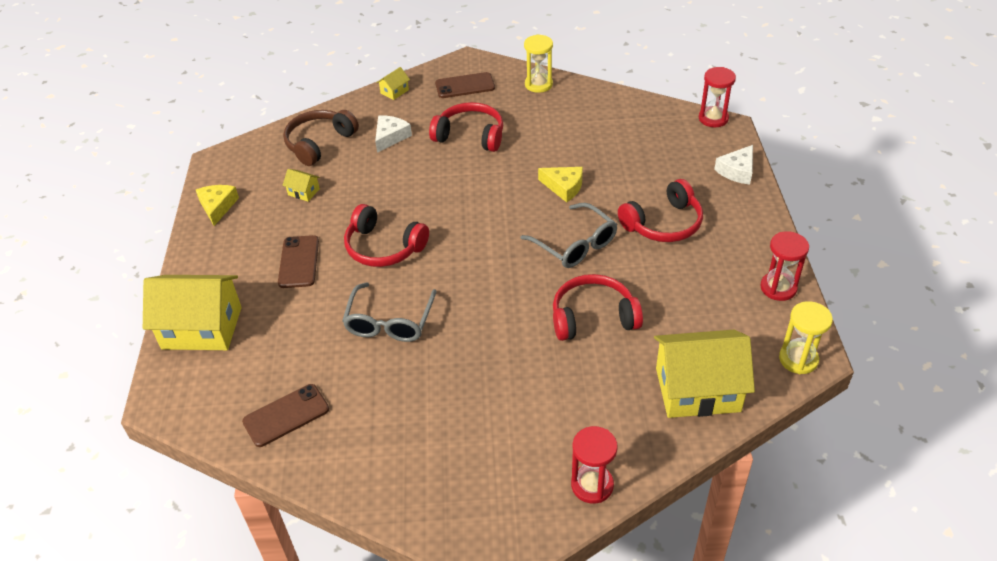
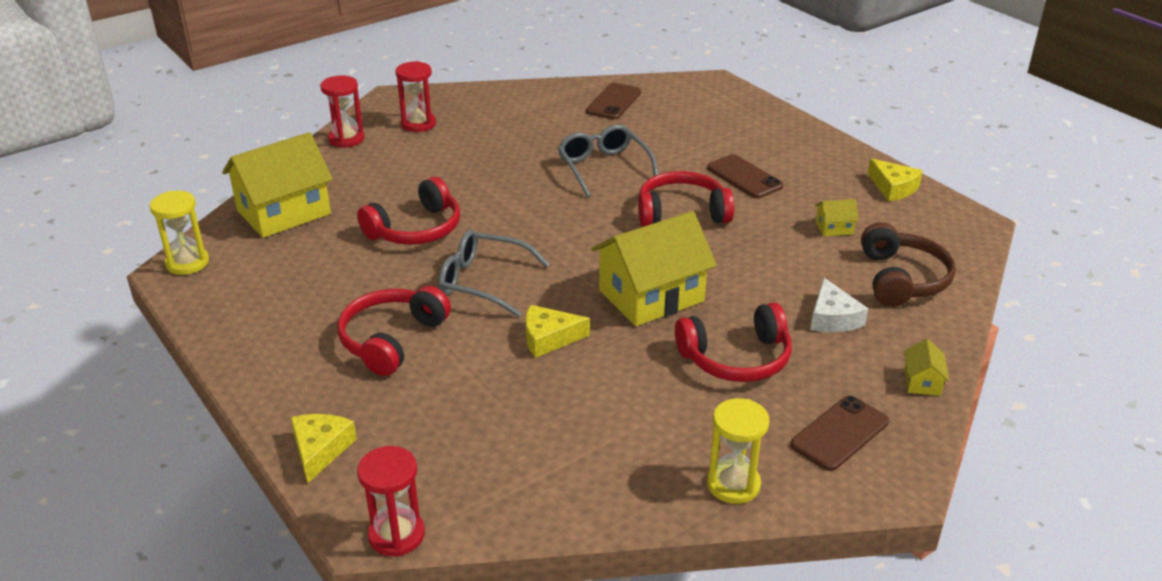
camera: 145 degrees right, 10 degrees down
yellow house [143,275,242,350] -> yellow house moved to [591,211,717,326]
white cheese [714,145,753,185] -> yellow cheese [291,414,357,484]
red hourglass [760,231,809,301] -> red hourglass moved to [395,61,436,132]

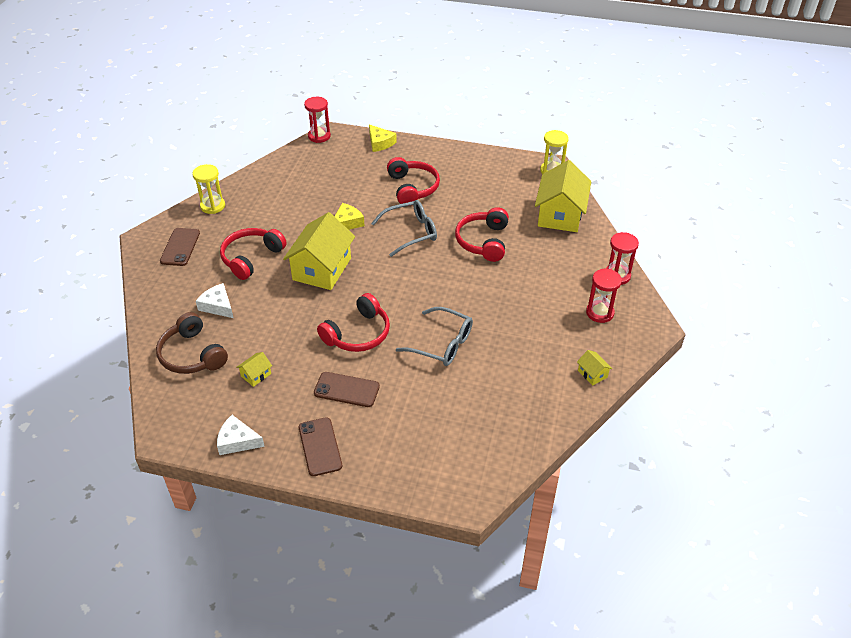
camera: 140 degrees right, 10 degrees up
brown phone [586,83,641,119] -> brown phone moved to [299,417,342,476]
yellow cheese [867,158,923,201] -> white cheese [217,415,265,455]
yellow house [904,339,949,396] -> yellow house moved to [577,350,612,386]

